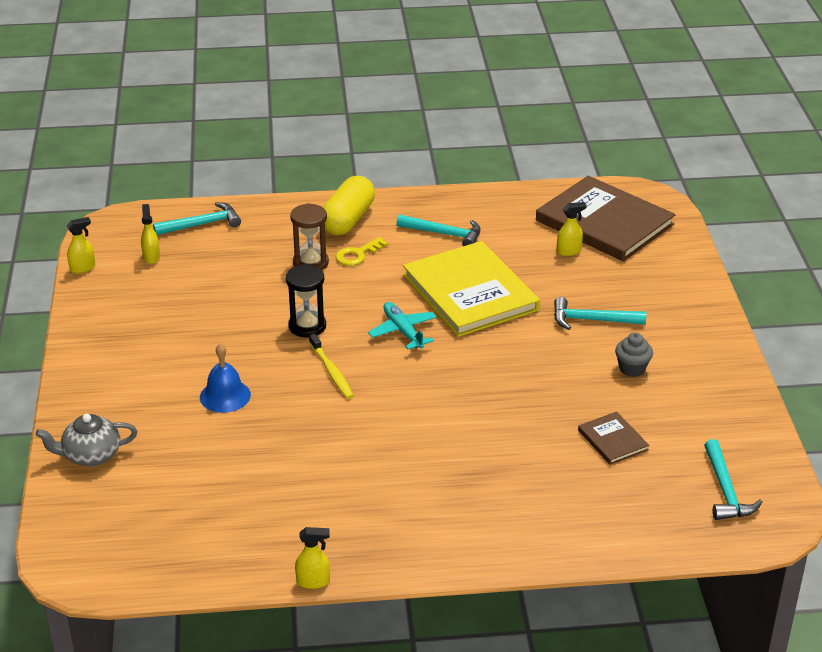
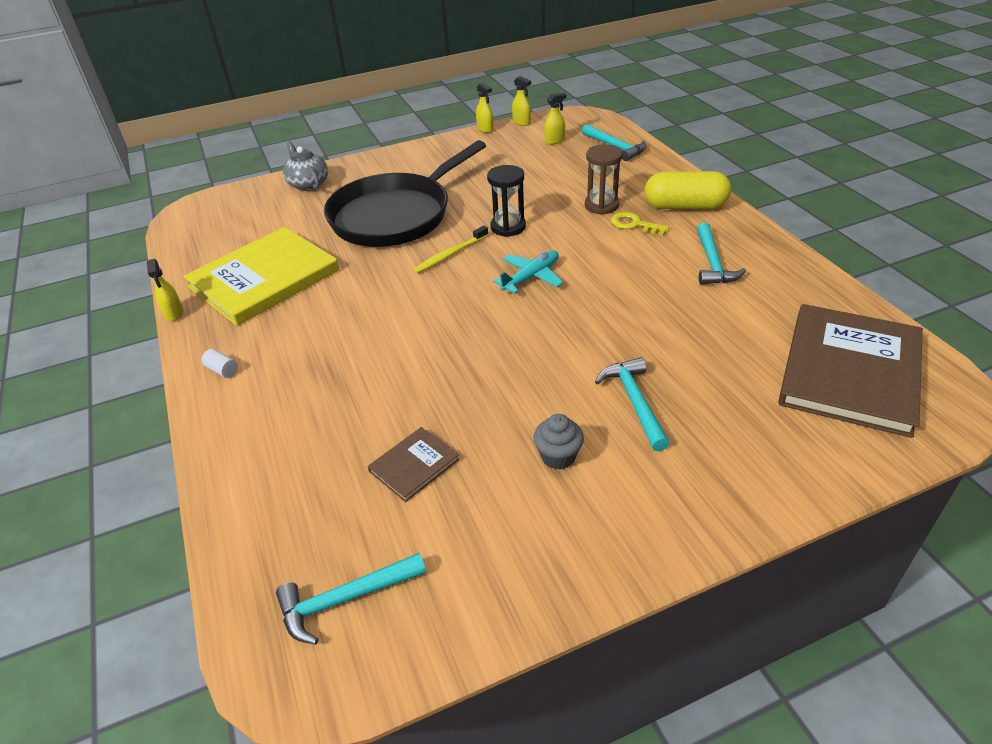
camera: 75 degrees right, 5 degrees up
blue bell [200,344,251,413] -> black pan [324,140,486,247]
yellow book [403,241,540,337] -> yellow book moved to [183,227,339,326]
yellow spray bottle [557,202,587,256] -> yellow spray bottle moved to [476,83,493,133]
none -> white cylinder [201,349,238,378]

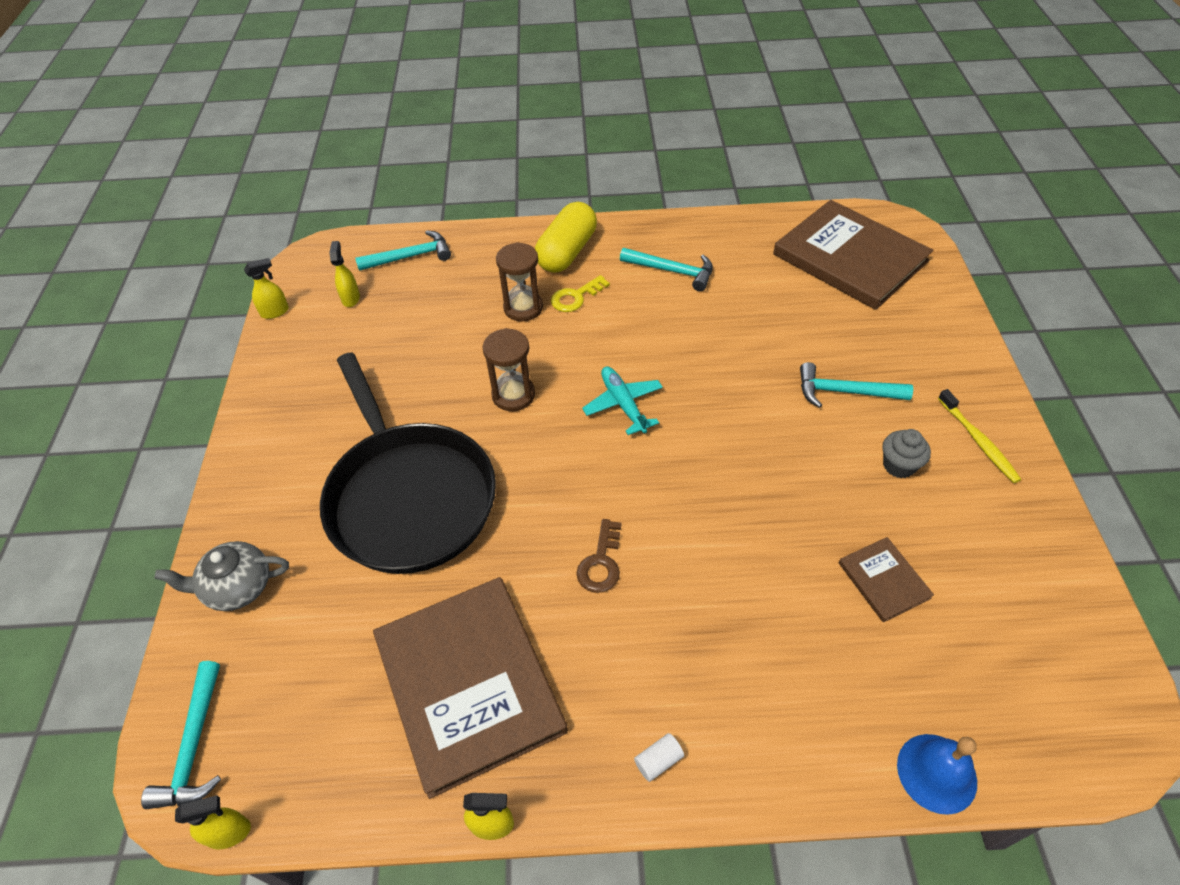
camera: 70 degrees left, 10 degrees up
yellow book [183,227,339,326] -> brown book [373,577,568,799]
turquoise hammer [276,553,426,644] -> turquoise hammer moved to [141,661,221,809]
yellow toothbrush [413,225,488,274] -> yellow toothbrush moved to [938,389,1021,483]
yellow spray bottle [476,83,493,133] -> yellow spray bottle moved to [175,795,251,849]
black hourglass [487,165,526,237] -> brown hourglass [483,328,535,411]
none -> brown key [576,519,622,593]
none -> blue bell [897,734,977,815]

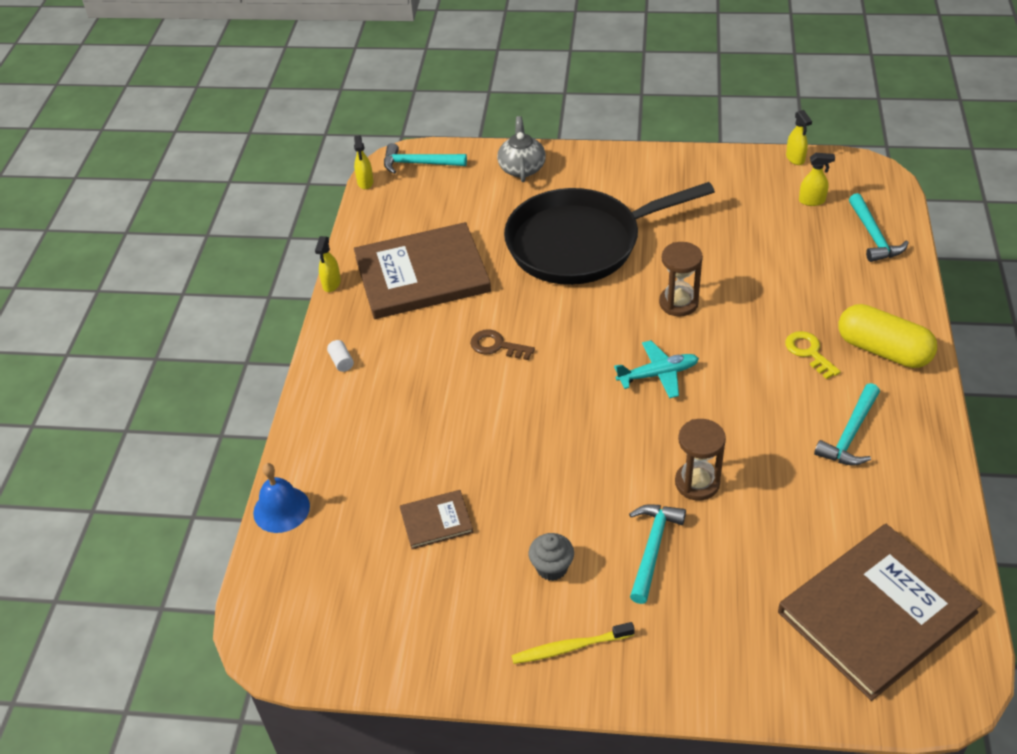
camera: 100 degrees right, 5 degrees down
brown hourglass [496,242,543,321] -> brown hourglass moved to [675,419,726,501]

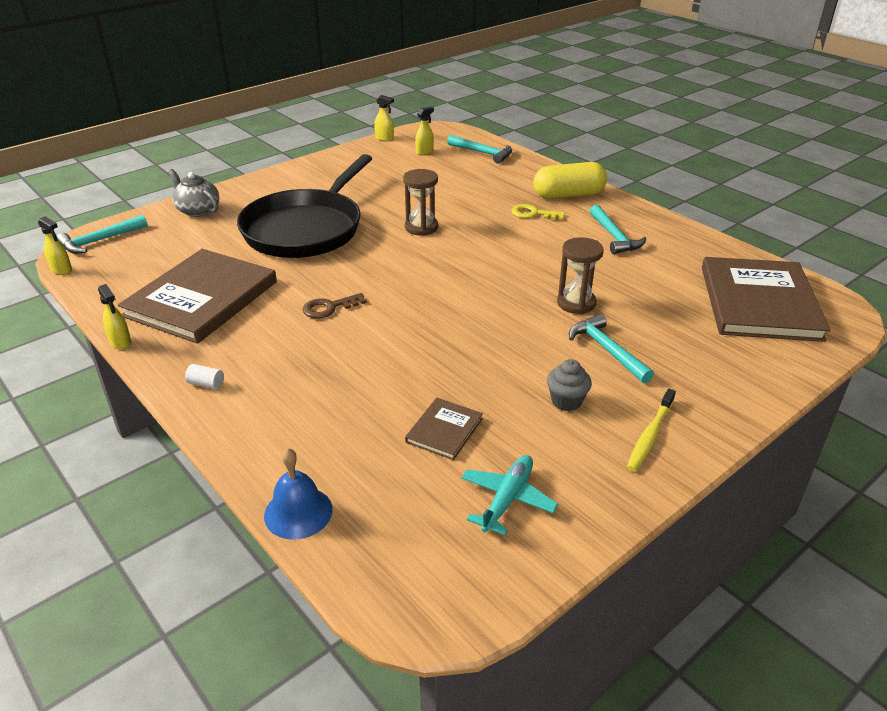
camera: 50 degrees left, 10 degrees down
turquoise plane [614,340,699,398] -> turquoise plane moved to [461,455,558,535]

